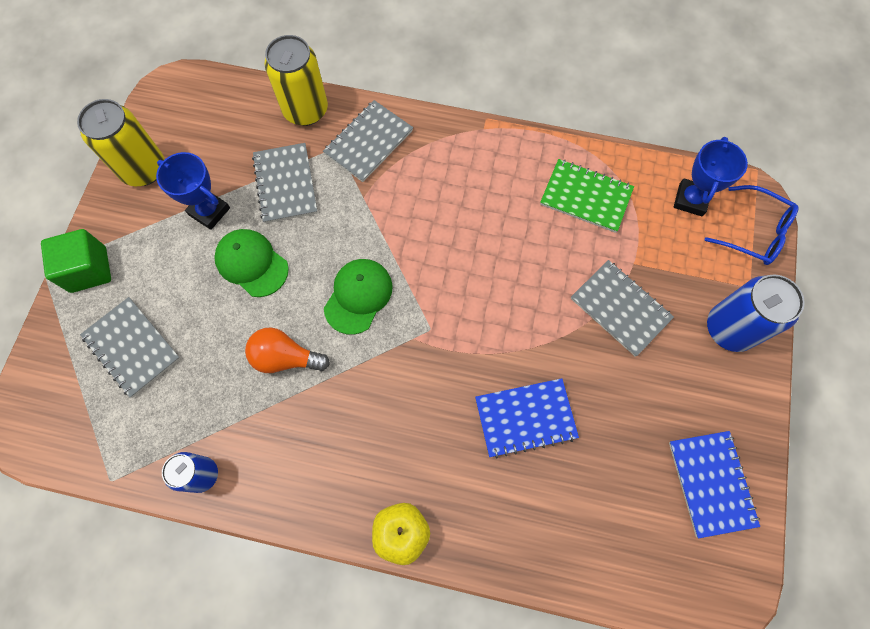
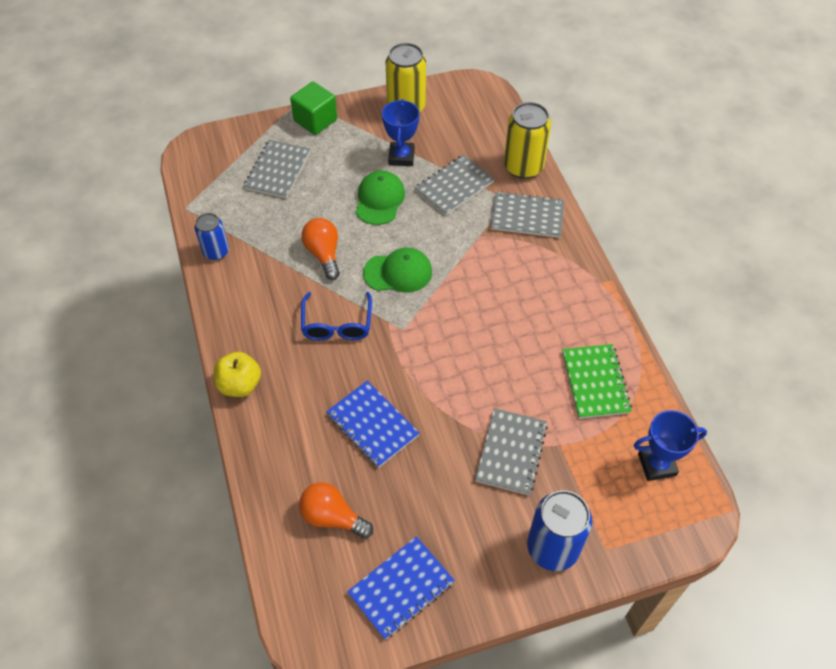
camera: 60 degrees right, 15 degrees down
blue glasses [705,185,799,265] -> blue glasses moved to [301,292,372,340]
none -> orange light bulb [299,482,373,539]

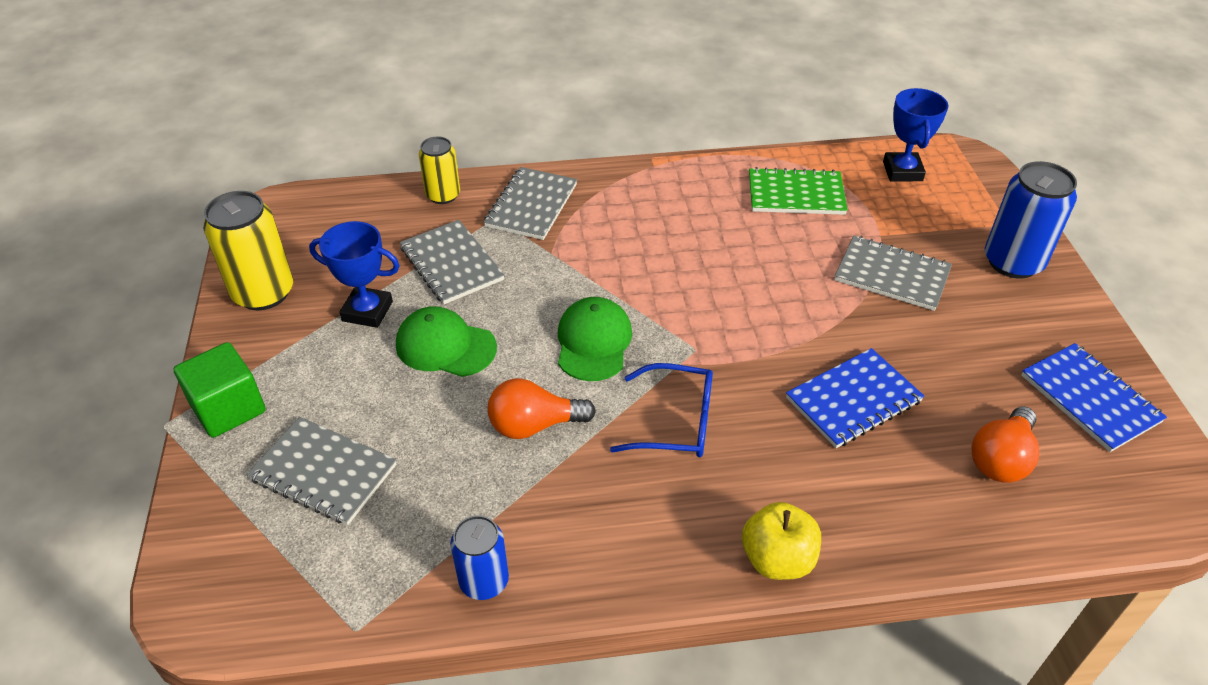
camera: 80 degrees left, 10 degrees down
yellow can [504,102,551,179] -> yellow can [419,136,460,204], size x0.62

